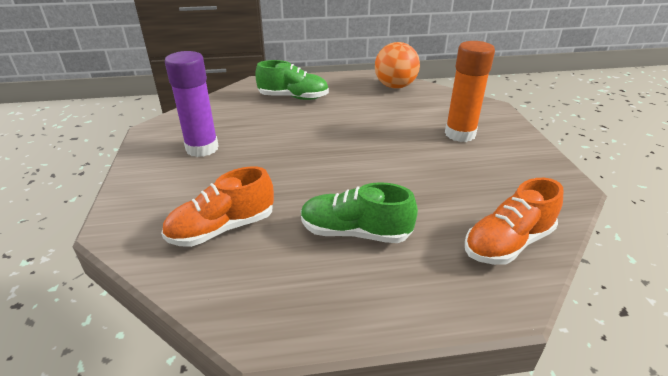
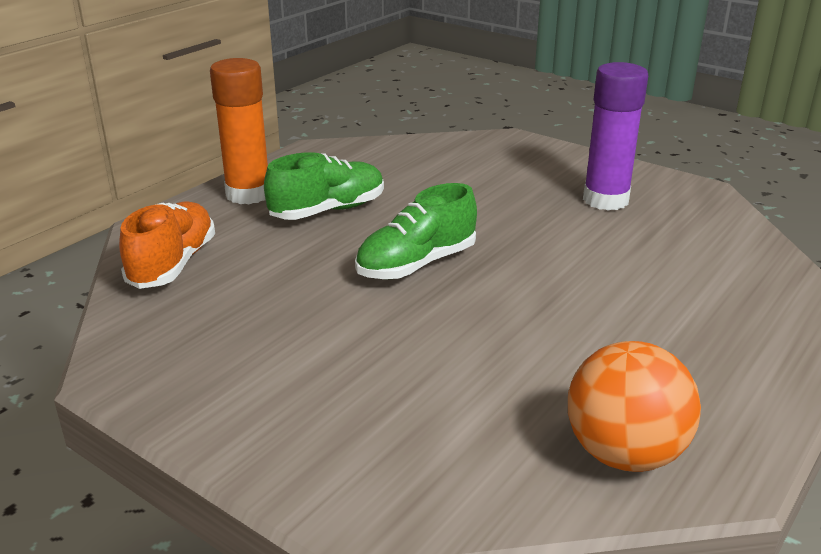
camera: 135 degrees right, 5 degrees down
orange shoe [161,166,274,247] -> none
green shoe [255,60,329,100] -> green shoe moved to [355,183,477,280]
orange glue stick [445,41,495,142] -> orange glue stick moved to [210,58,268,204]

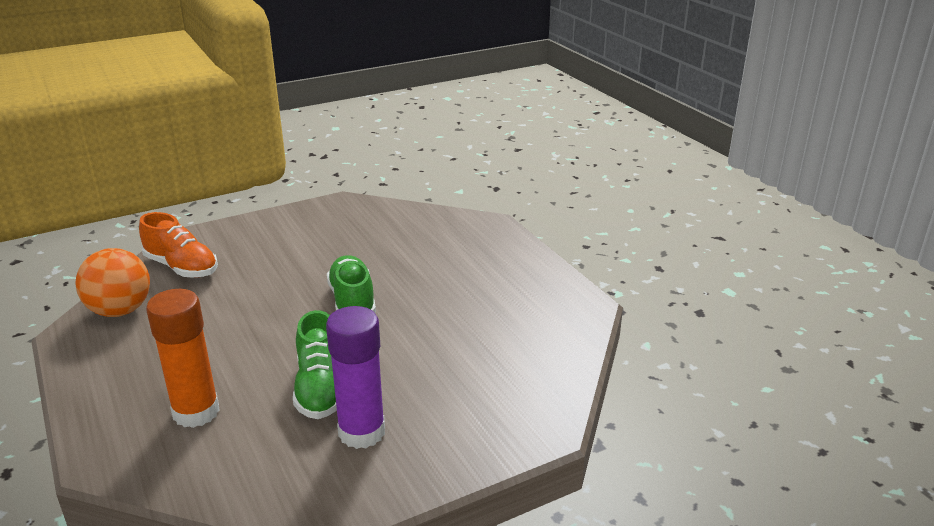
camera: 115 degrees right, 0 degrees up
orange shoe [119,201,215,289] -> orange shoe moved to [139,212,218,278]
orange glue stick [210,58,268,204] -> orange glue stick moved to [146,289,220,428]
green shoe [264,152,384,220] -> green shoe moved to [293,310,337,419]

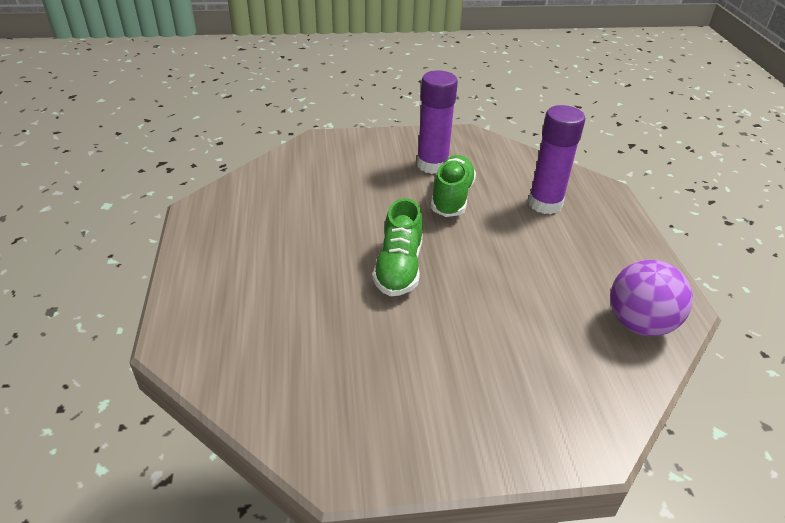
camera: 160 degrees left, 10 degrees up
orange ball [75,248,150,317] -> purple ball [610,260,693,336]
orange shoe [139,212,218,278] -> none
orange glue stick [146,289,220,428] -> purple glue stick [528,105,585,214]

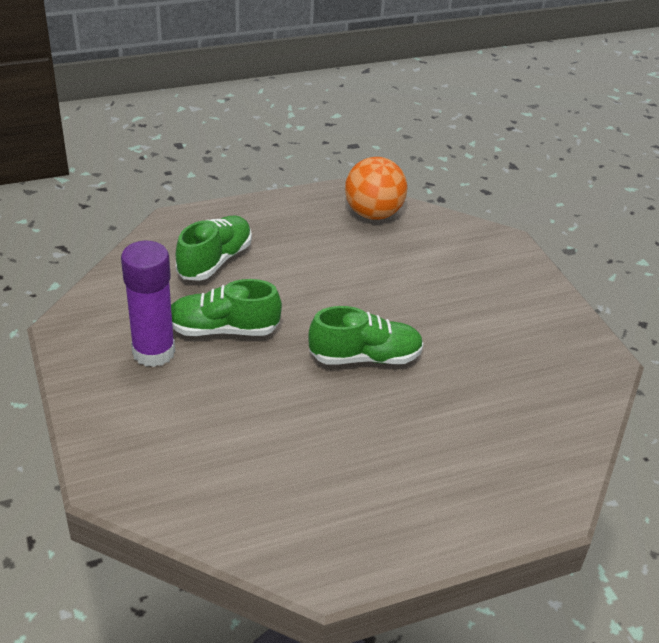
camera: 105 degrees left, 0 degrees up
purple glue stick [528,105,585,214] -> green shoe [176,215,252,281]
purple ball [610,260,693,336] -> orange ball [345,157,407,220]

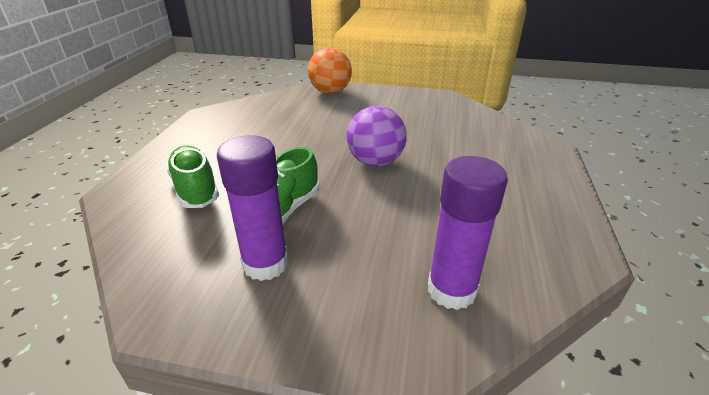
camera: 55 degrees left, 5 degrees down
green shoe [308,306,424,364] -> purple ball [347,106,407,167]
orange ball [345,157,407,220] -> orange ball moved to [308,48,352,94]
none -> purple glue stick [428,156,508,310]

